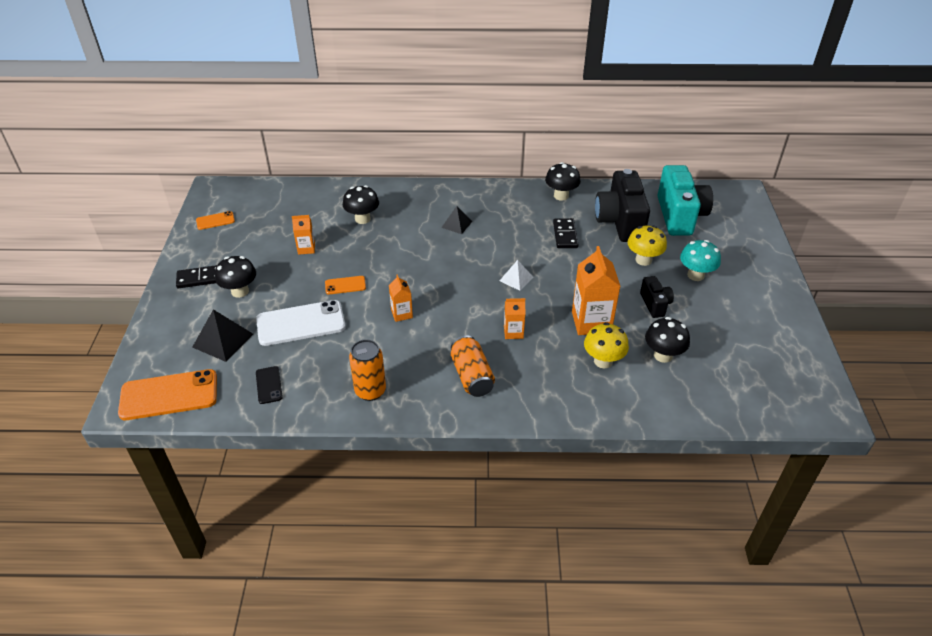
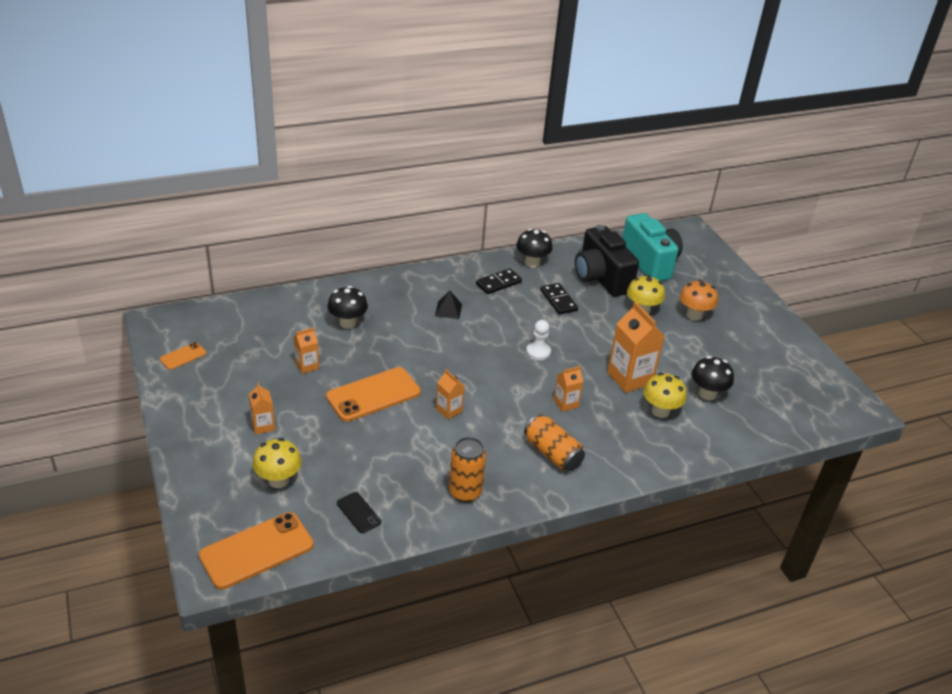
camera: 25 degrees left, 5 degrees down
black domino [176,265,217,288] -> black domino moved to [476,268,522,294]
black pyramid [192,309,253,362] -> yellow mushroom [252,438,302,488]
black mushroom [215,256,256,298] -> orange carton [249,383,275,434]
white phone [256,300,346,346] -> none
orange phone [325,276,366,294] -> orange phone [326,367,421,422], size x2.03
white pyramid [500,260,533,291] -> white pawn [526,320,551,360]
black camera [640,276,674,318] -> none
turquoise mushroom [680,240,721,281] -> orange mushroom [679,280,718,321]

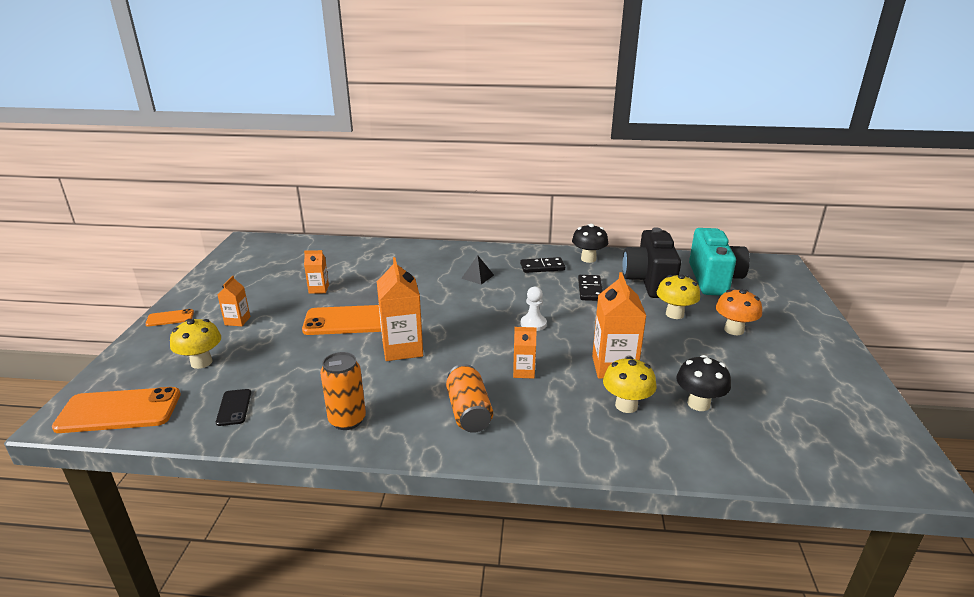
camera: 30 degrees right, 10 degrees down
orange phone [160,342,206,370] -> orange phone moved to [145,309,194,327]
black mushroom [327,286,368,329] -> none
orange carton [436,369,464,420] -> orange carton [377,257,423,361], size x1.86

